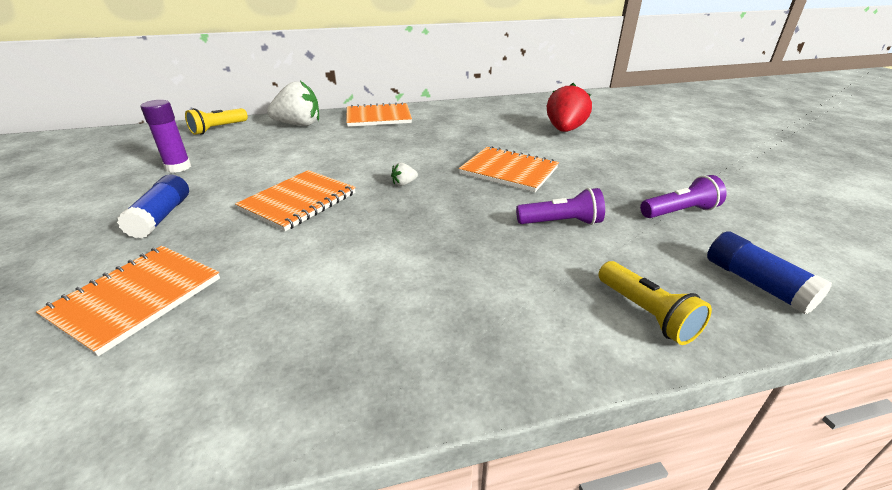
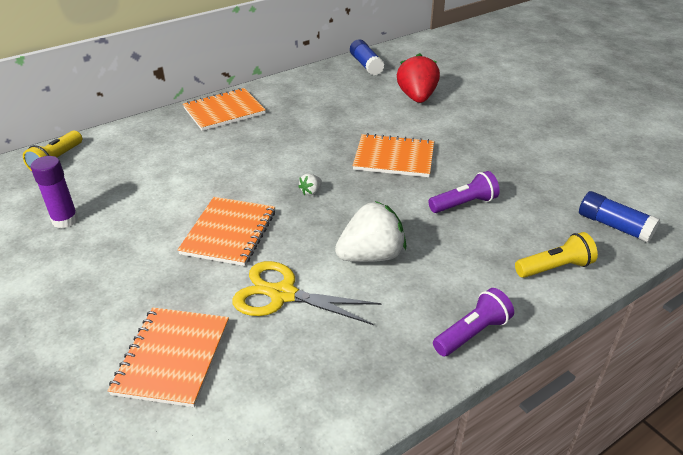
camera: 20 degrees left, 5 degrees up
blue glue stick [117,175,189,238] -> blue glue stick moved to [350,39,384,75]
white strawberry [267,81,319,126] -> white strawberry moved to [335,201,406,262]
yellow flashlight [598,261,712,345] -> yellow flashlight turned 60 degrees counterclockwise [515,232,598,278]
purple flashlight [640,175,726,218] -> purple flashlight moved to [433,288,514,357]
none -> yellow scissors [232,261,382,325]

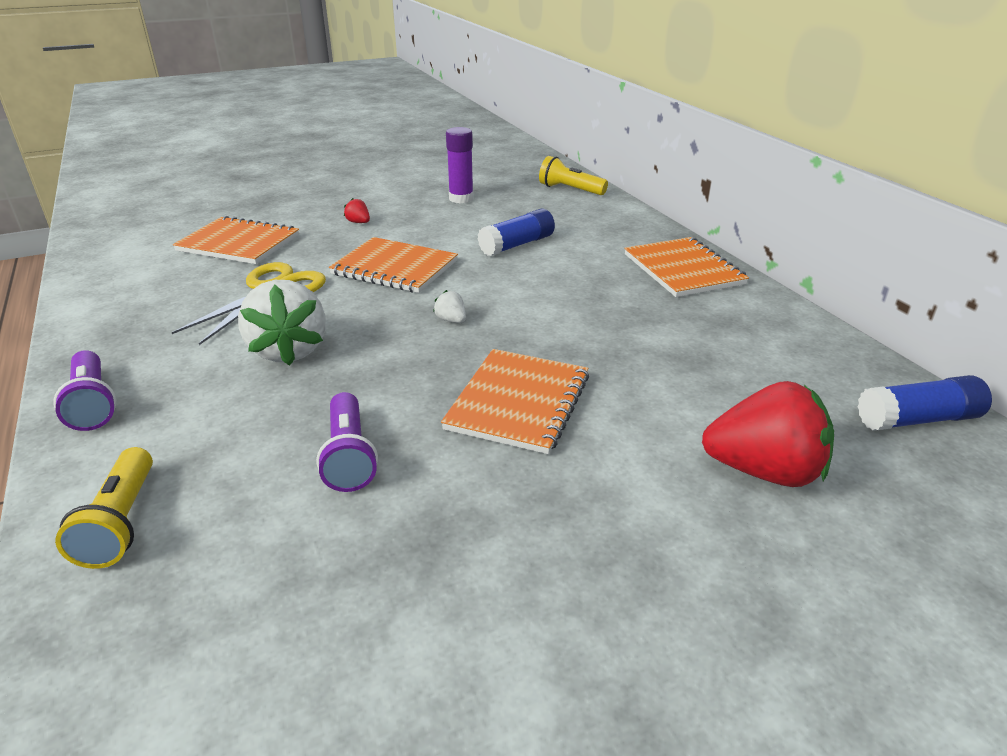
camera: 100 degrees right, 5 degrees down
blue glue stick [579,191,660,243] -> blue glue stick moved to [478,209,555,256]
none -> red strawberry [344,198,370,223]

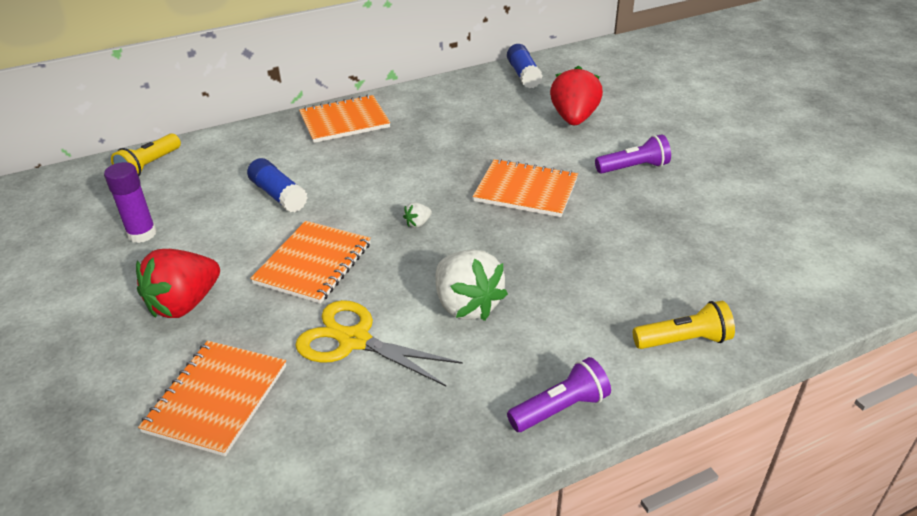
camera: 90 degrees left, 5 degrees up
white strawberry [238,280,326,366] -> white strawberry turned 75 degrees clockwise [436,249,508,321]
purple flashlight [316,392,378,492] -> purple flashlight moved to [595,134,671,174]
red strawberry [344,198,370,223] -> red strawberry [136,249,220,318], size x2.42

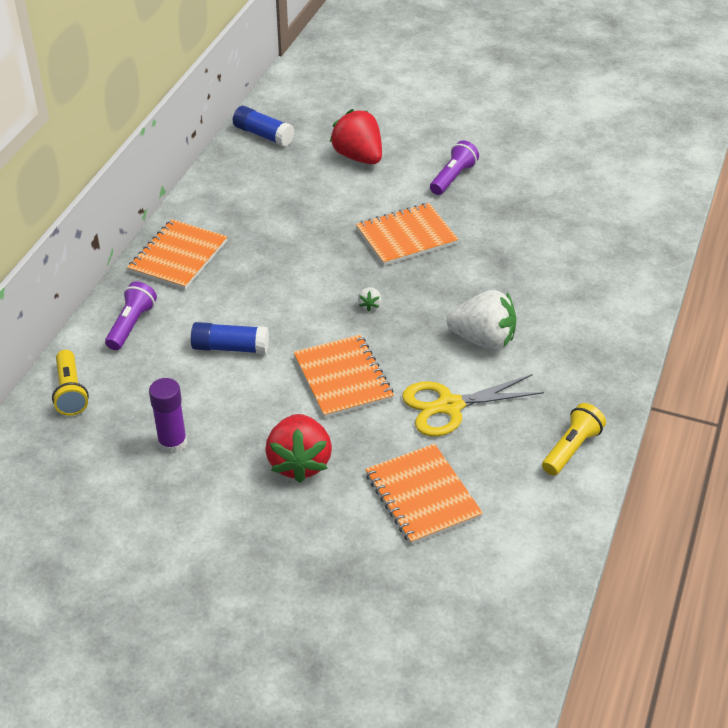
camera: 45 degrees left, 5 degrees up
purple flashlight [507,357,611,432] -> purple flashlight moved to [105,282,157,350]
yellow flashlight [633,301,735,349] -> yellow flashlight moved to [542,403,606,476]

